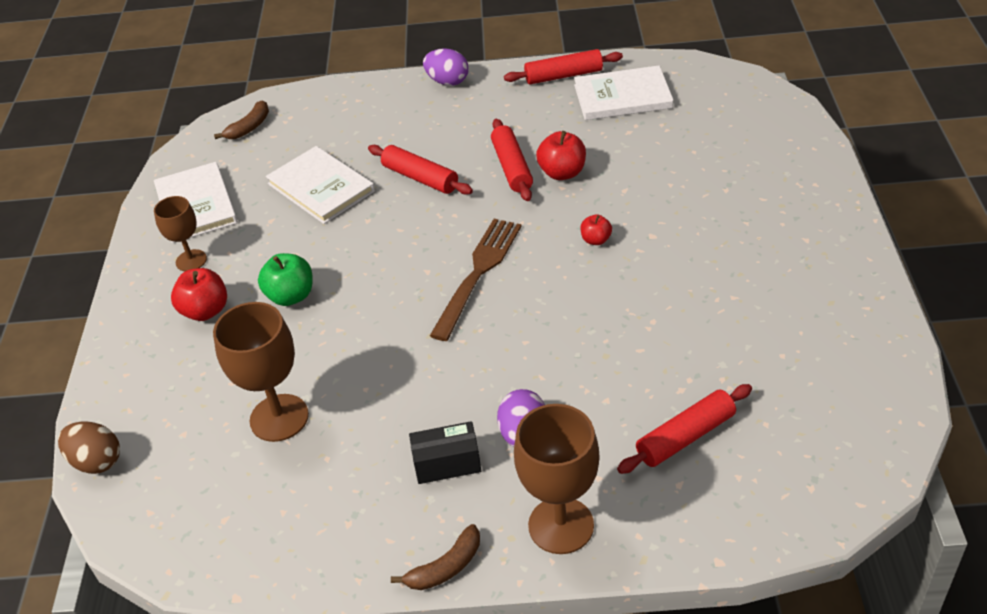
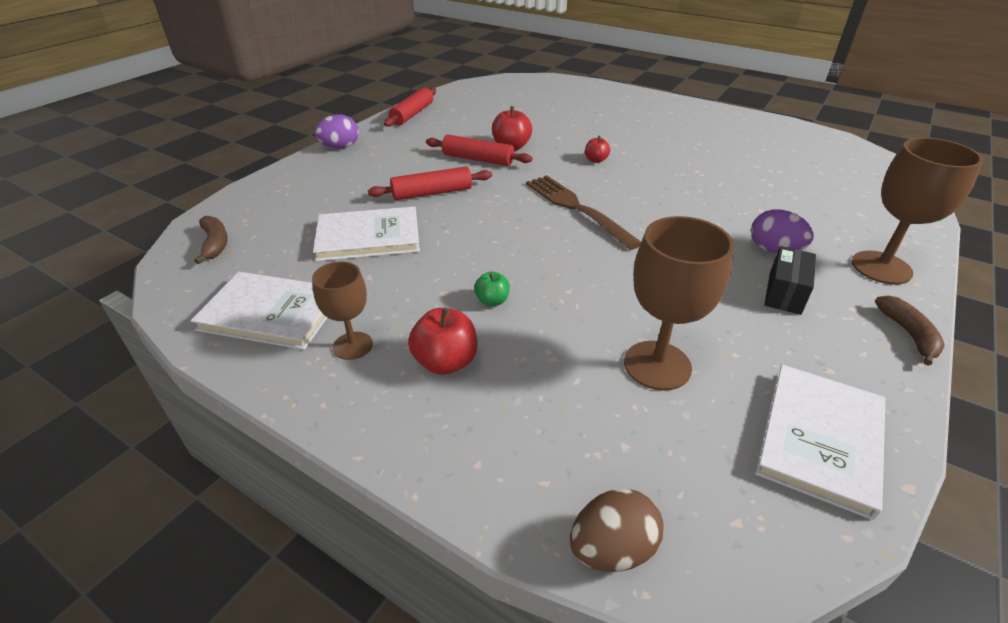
camera: 60 degrees left, 5 degrees down
green apple [258,253,313,306] -> green apple [474,271,510,306], size x0.60
white book [574,65,673,120] -> white book moved to [755,365,885,520]
red rolling pin [617,384,752,474] -> none

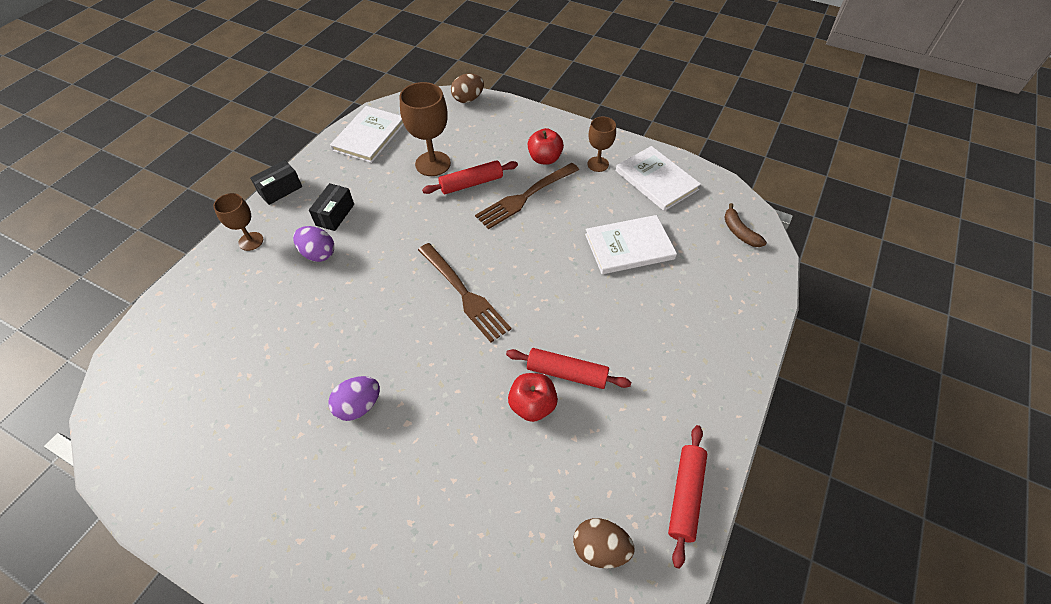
camera: 175 degrees right, 15 degrees up
white book [190,272,327,350] -> white book turned 45 degrees clockwise [616,146,701,211]
purple egg [314,114,359,149] -> purple egg moved to [328,376,380,421]
red rolling pin [368,167,492,200] -> red rolling pin moved to [422,160,518,194]
green apple [474,271,510,306] -> brown fork [475,163,579,229]
red apple [585,136,610,163] -> none
brown goblet [852,138,983,285] -> brown goblet [213,193,263,251], size x0.61
brown banana [875,296,945,366] -> black box [250,160,302,205]
none -> brown egg [573,518,635,568]

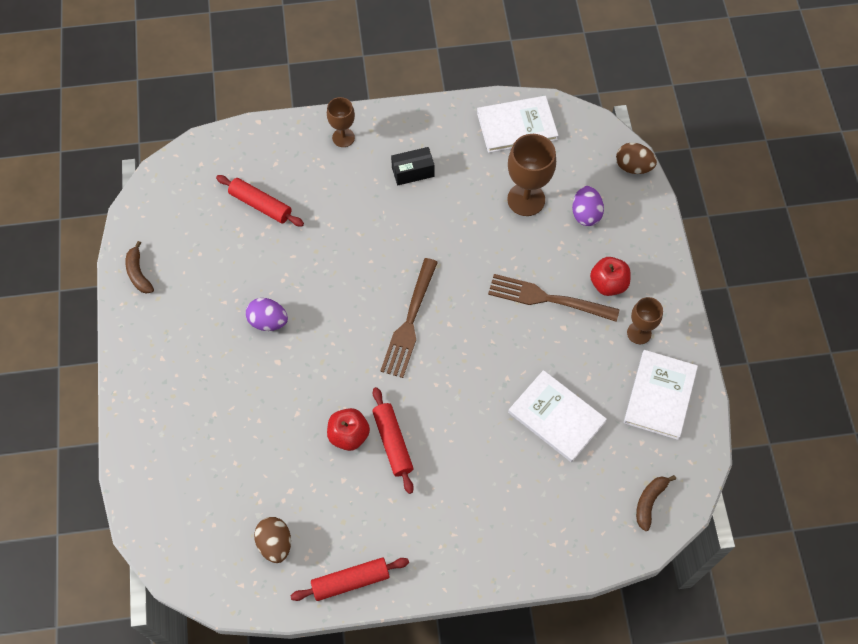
camera: 55 degrees right, 10 degrees up
black box [250,160,302,205] -> none
purple egg [293,226,334,262] -> purple egg moved to [572,186,604,226]
red rolling pin [422,160,518,194] -> red rolling pin moved to [216,175,304,226]
none -> brown banana [125,241,154,294]

